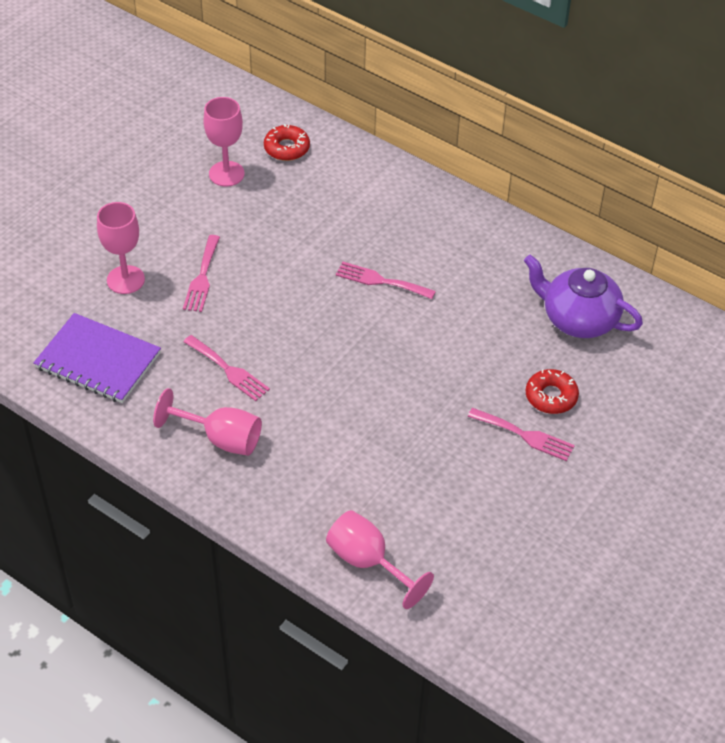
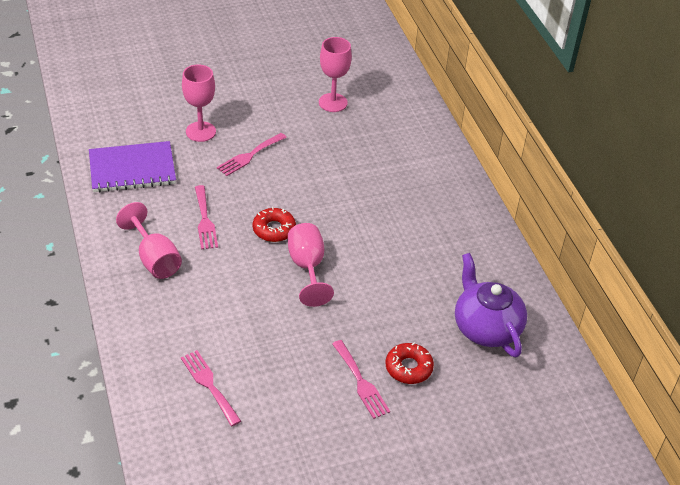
camera: 35 degrees right, 5 degrees down
purple notebook [33,313,161,403] -> purple notebook turned 75 degrees counterclockwise [89,141,176,192]
red donut [264,124,310,161] -> red donut moved to [253,207,296,242]
pink goblet [326,510,434,609] -> pink goblet moved to [288,223,334,307]
pink fork [336,262,436,299] -> pink fork moved to [181,350,241,426]

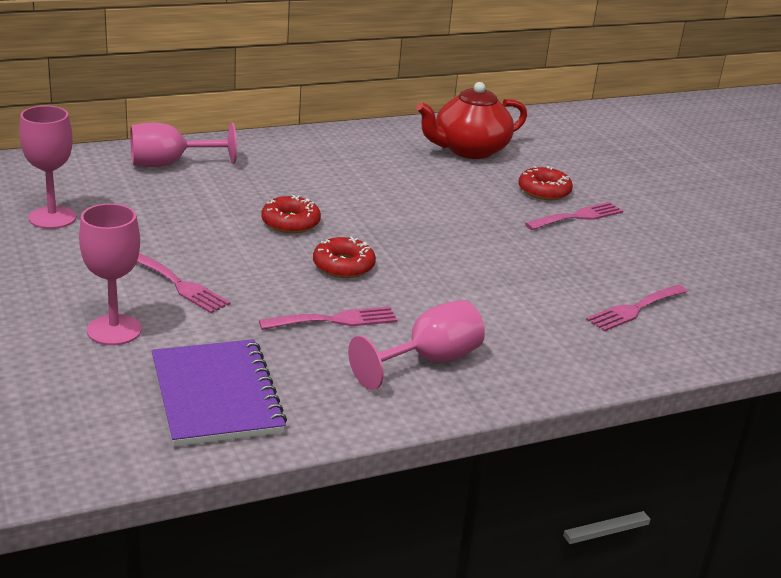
camera: 95 degrees left, 15 degrees down
pink goblet [288,223,334,307] -> pink goblet moved to [130,123,237,167]
purple teapot [455,253,527,357] -> red teapot [416,82,527,159]
none -> red donut [262,195,321,233]

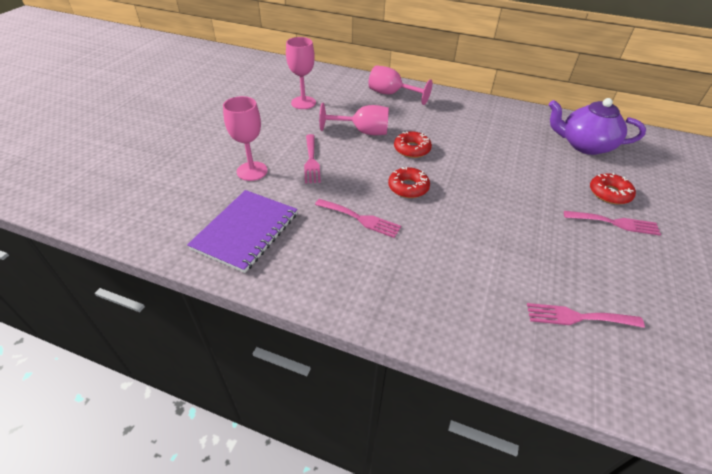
camera: 45 degrees right, 15 degrees up
pink goblet [348,300,485,390] -> pink goblet moved to [319,103,389,135]
red teapot [416,82,527,159] -> purple teapot [549,98,646,155]

